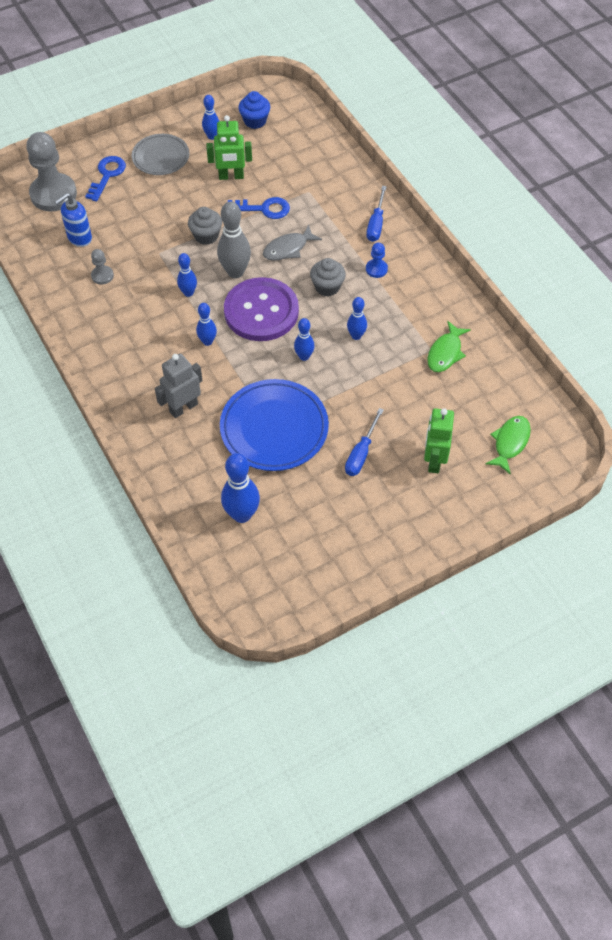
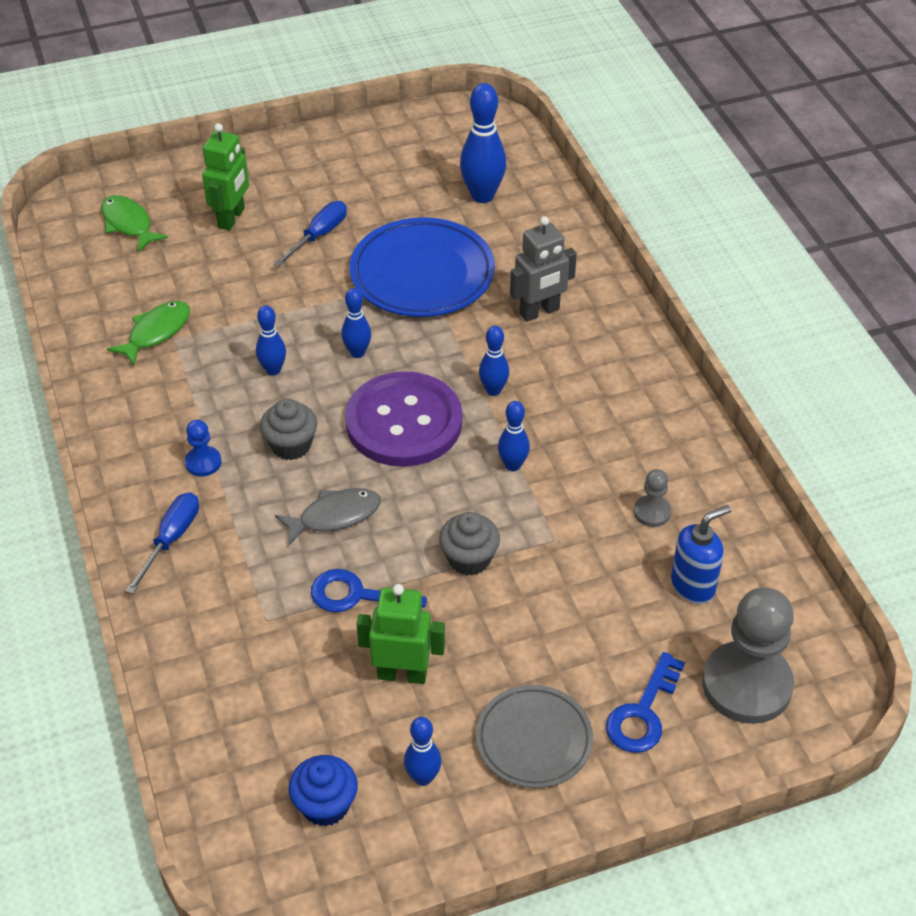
camera: 170 degrees left, 10 degrees down
grey bowling pin [217,201,251,278] -> none
green fish [485,416,531,475] -> green fish turned 105 degrees clockwise [101,195,168,252]

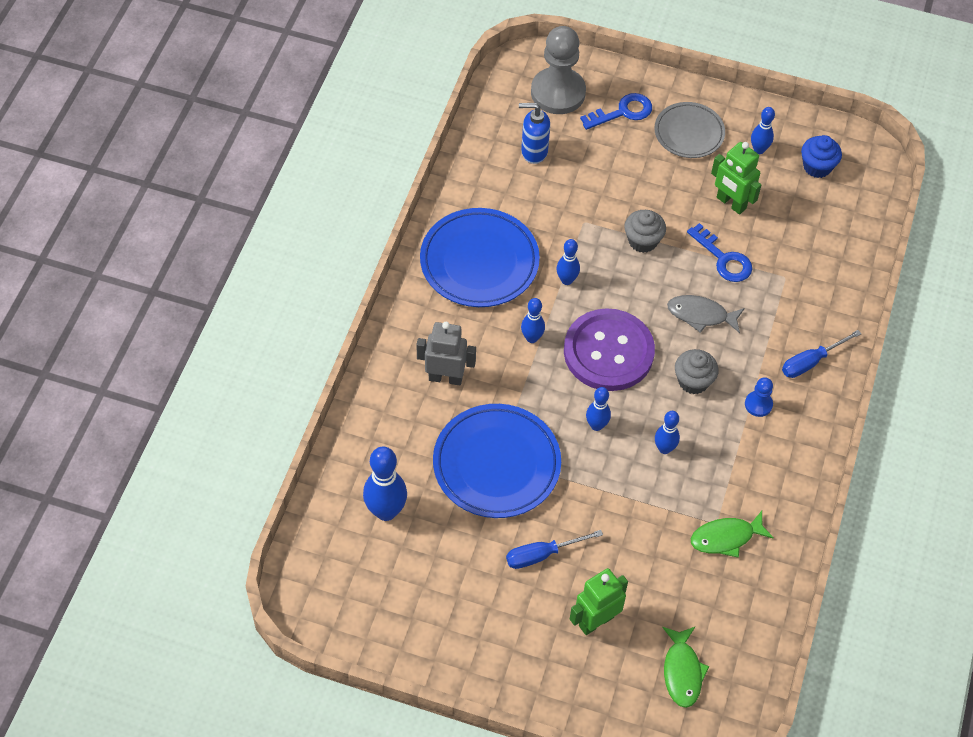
camera: 145 degrees left, 10 degrees up
grey pawn [634,469,671,527] -> none
none -> blue plate [420,208,540,307]

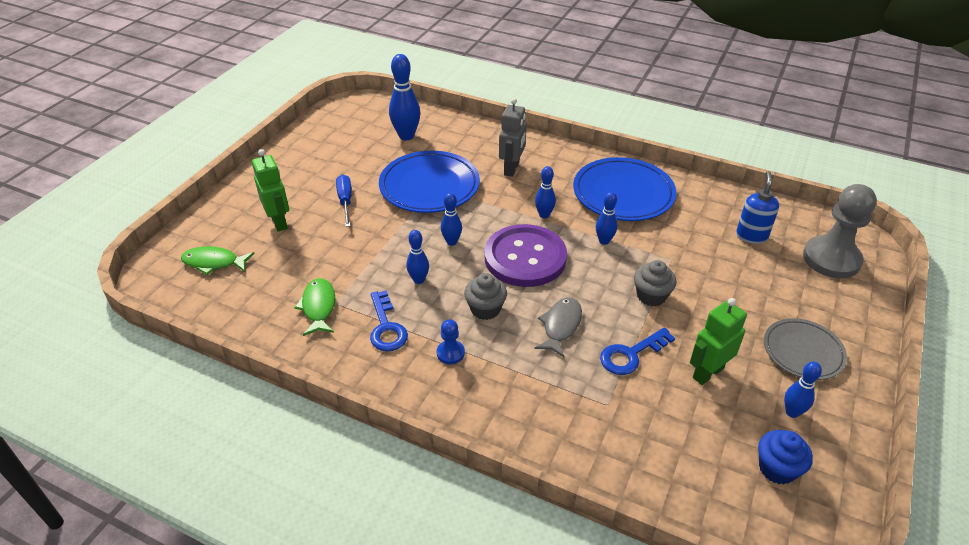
camera: 100 degrees right, 15 degrees down
blue key [580,93,652,130] -> blue key moved to [370,290,408,352]
blue screwdriver [782,330,861,378] -> none

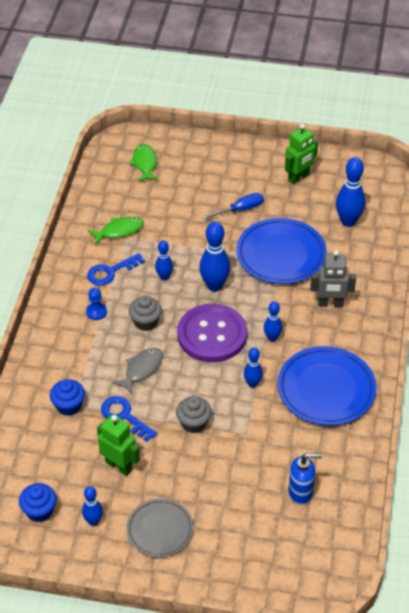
camera: 75 degrees right, 5 degrees up
green robot [252,149,289,232] -> green robot moved to [285,124,318,185]
blue bowling pin [441,193,462,246] -> blue bowling pin [199,222,230,291], size x1.71
grey fish [535,297,582,357] -> grey fish turned 60 degrees counterclockwise [113,348,163,394]
grey pawn [803,184,877,278] -> none
none -> blue cupcake [50,379,85,416]

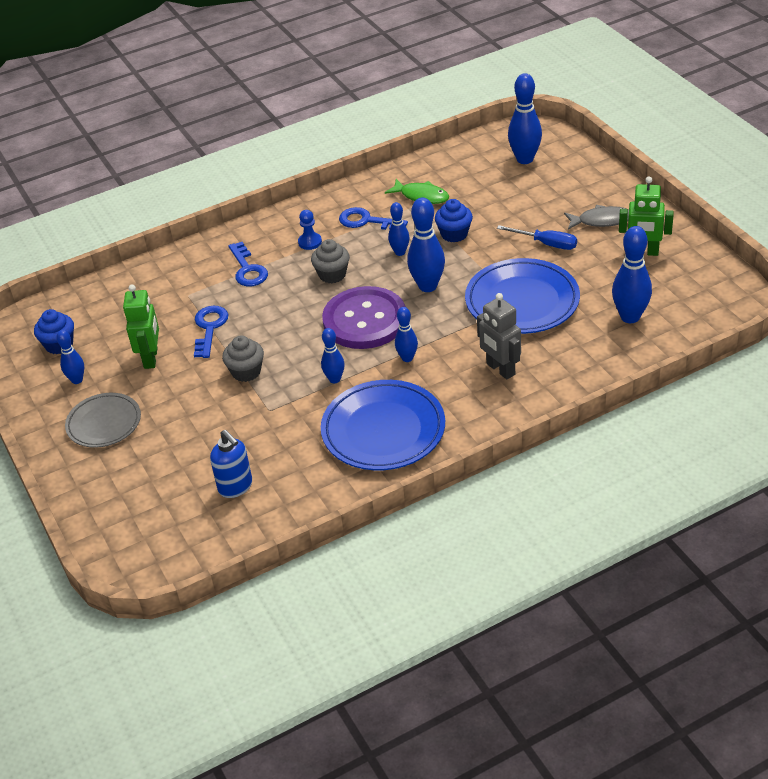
camera: 55 degrees right, 5 degrees down
blue cupcake [50,379,85,416] -> blue cupcake moved to [435,199,473,243]
grey fish [113,348,163,394] -> grey fish moved to [564,205,629,230]
green fish [129,144,159,182] -> blue bowling pin [508,73,542,164]
none -> blue key [229,242,268,286]

